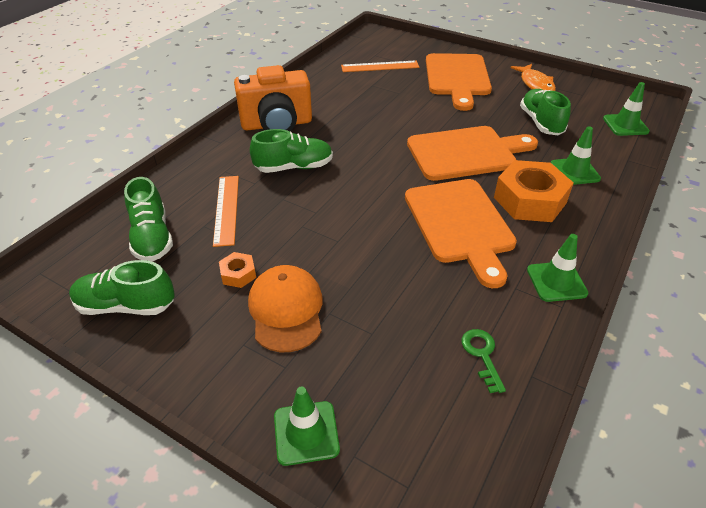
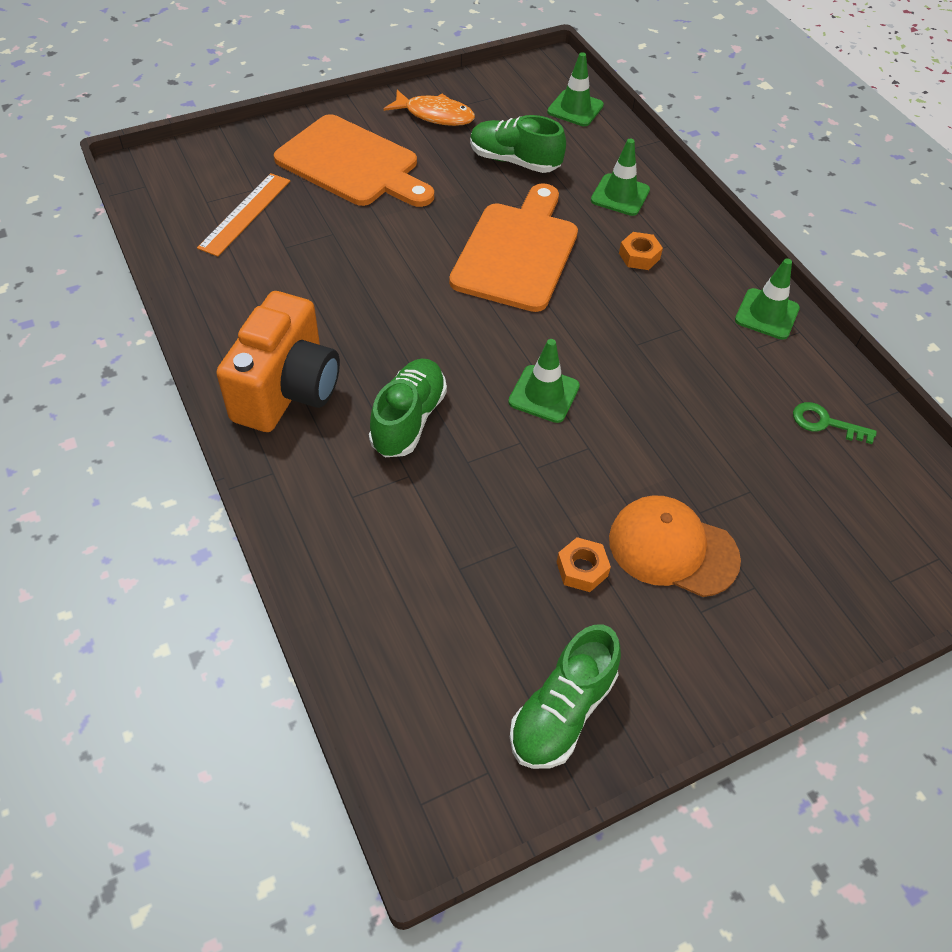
camera: 60 degrees left, 10 degrees up
green shoe [124,177,173,262] -> none
orange ruler [213,176,239,247] -> none
green traffic cone [274,386,340,466] -> green traffic cone moved to [508,339,580,423]
orange cutting board [405,179,517,288] -> none
orange nut [494,160,574,222] -> orange nut [619,232,663,270], size x0.46

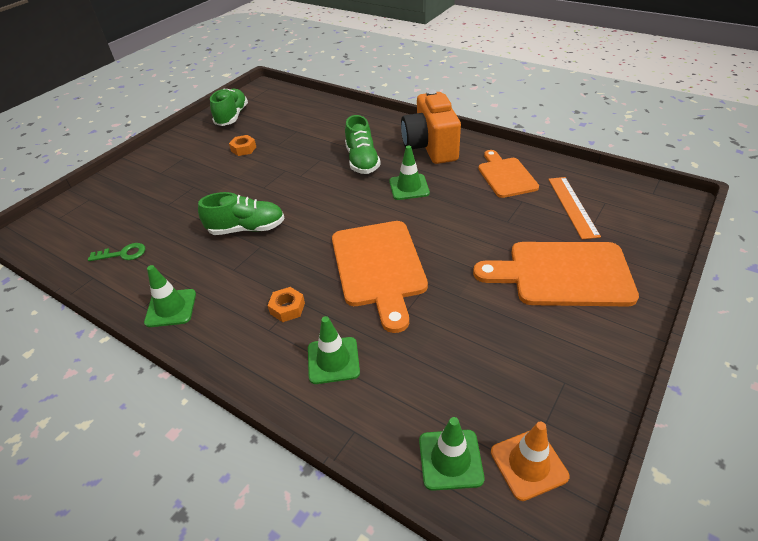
camera: 155 degrees right, 10 degrees down
orange fish [384,90,475,126] -> none
green shoe [470,115,566,173] -> green shoe moved to [198,192,285,235]
green traffic cone [508,339,580,423] -> green traffic cone moved to [389,145,430,200]
orange cap [609,495,741,597] -> none
none -> orange cutting board [478,150,539,198]
none -> orange traffic cone [491,421,570,501]

